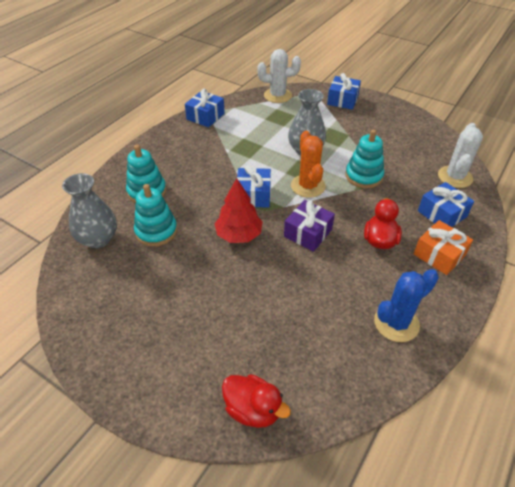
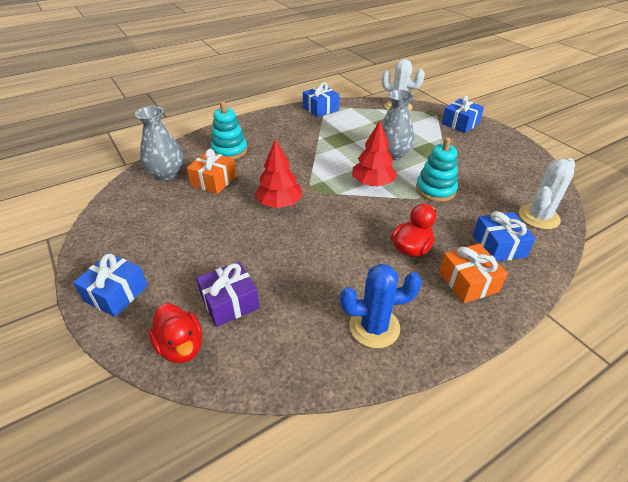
camera: 25 degrees right, 5 degrees down
turquoise stacking toy [134,184,177,247] -> orange gift [187,149,237,194]
blue gift [237,165,271,208] -> blue gift moved to [73,253,148,317]
purple gift [284,200,335,252] -> purple gift moved to [196,261,260,327]
orange cactus [291,131,326,198] -> red tree [352,121,397,186]

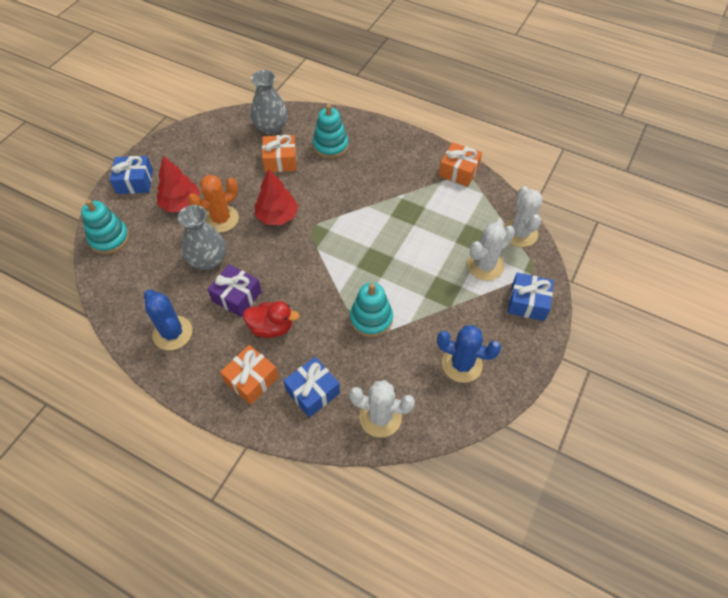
camera: 60 degrees right, 15 degrees up
red duck [148,303,202,363] -> turquoise stacking toy [81,199,129,254]
purple gift [196,261,260,327] -> purple gift moved to [207,264,262,317]
blue gift [303,82,340,117] -> orange gift [439,142,482,186]
red tree [352,121,397,186] -> red tree moved to [157,156,200,212]
grey vase [381,90,415,160] -> grey vase moved to [178,205,226,270]
none -> orange cactus [188,175,239,233]
none -> blue cactus [437,325,501,383]
none -> white cactus [467,222,515,281]

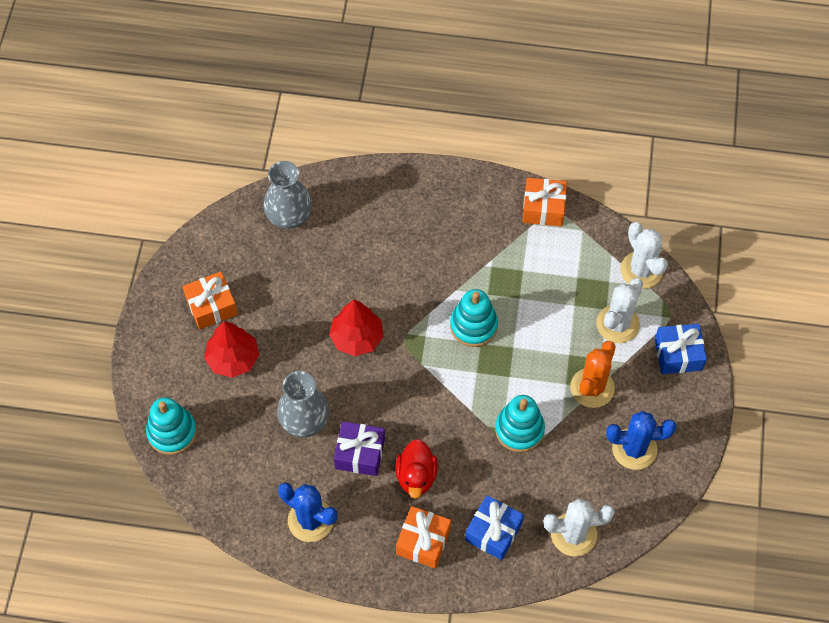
camera: 20 degrees left, 5 degrees up
blue gift [110,156,153,194] -> none
orange cactus [188,175,239,233] -> orange cactus moved to [570,341,616,408]
red duck [243,301,299,338] -> red duck turned 105 degrees clockwise [395,439,438,498]
orange gift [262,135,297,172] -> orange gift moved to [183,271,238,329]
turquoise stacking toy [313,104,349,159] -> turquoise stacking toy moved to [450,289,498,347]

